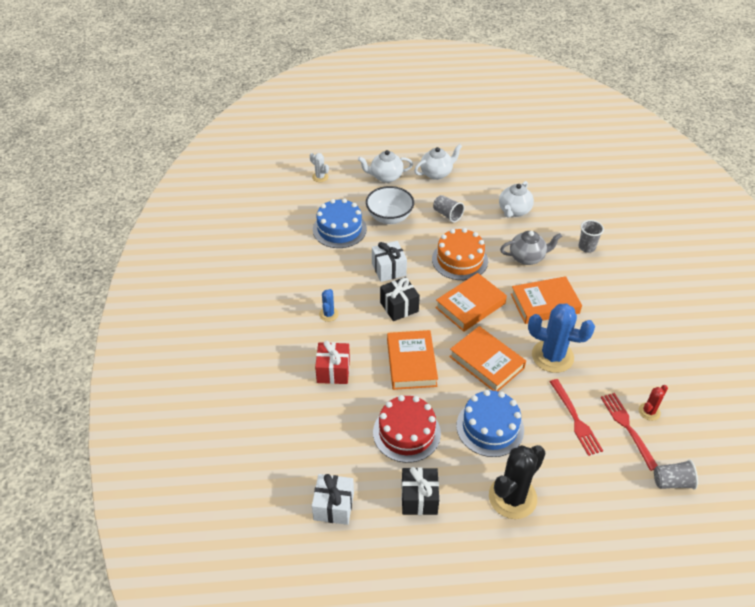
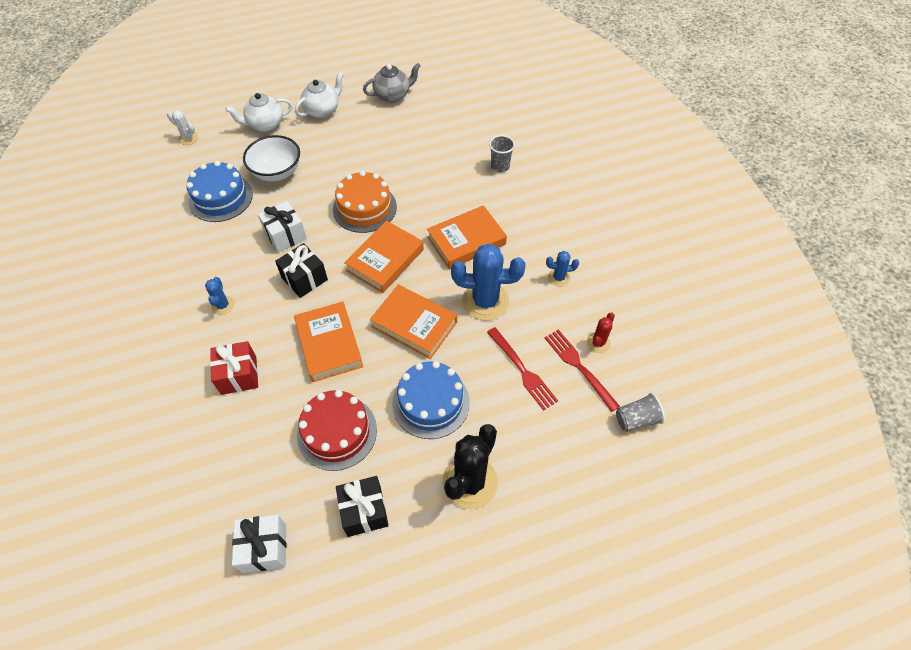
camera: 15 degrees left, 10 degrees up
grey cup [433,195,465,223] -> none
white teapot [499,181,534,217] -> none
grey teapot [500,231,562,265] -> grey teapot moved to [363,63,421,103]
none -> blue cactus [546,251,579,287]

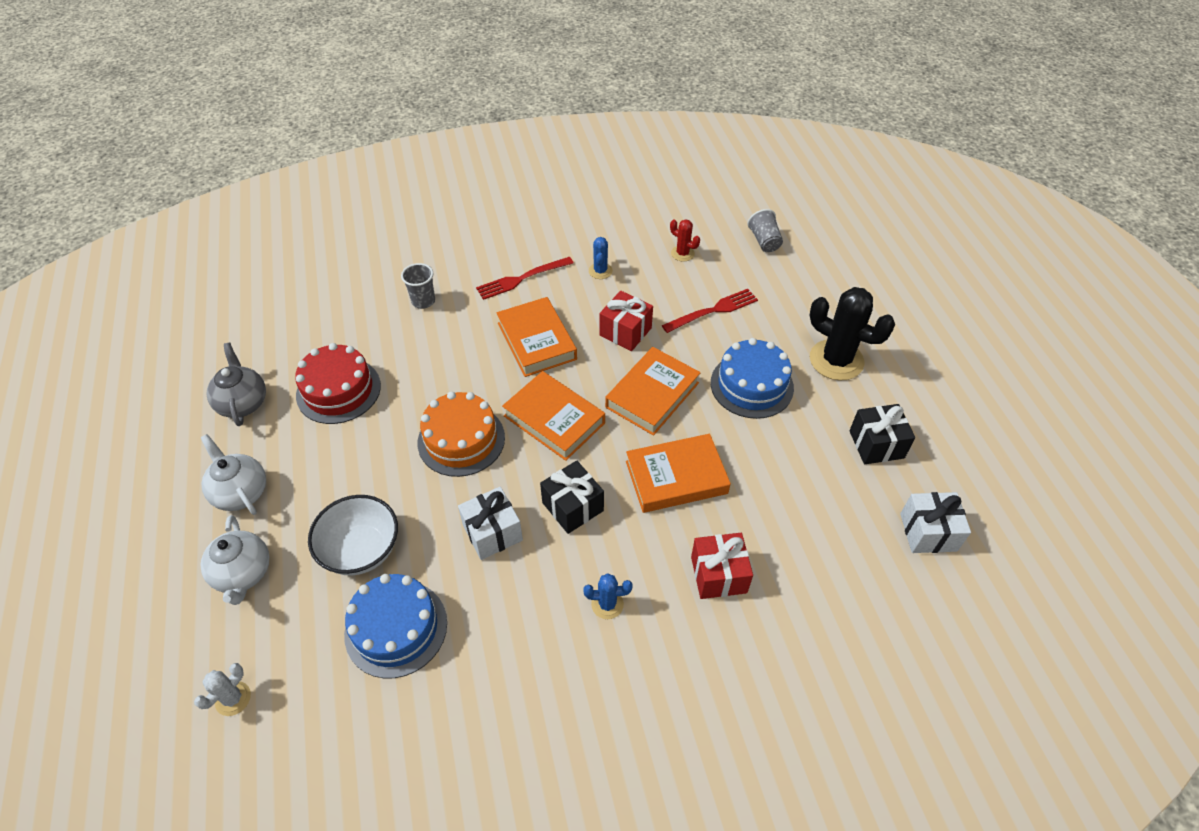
camera: 85 degrees left, 5 degrees down
red cake [297,390,377,471] -> red cake moved to [295,343,381,424]
blue cactus [451,244,525,321] -> red gift [600,291,653,351]
red fork [545,329,620,412] -> red fork moved to [476,257,573,300]

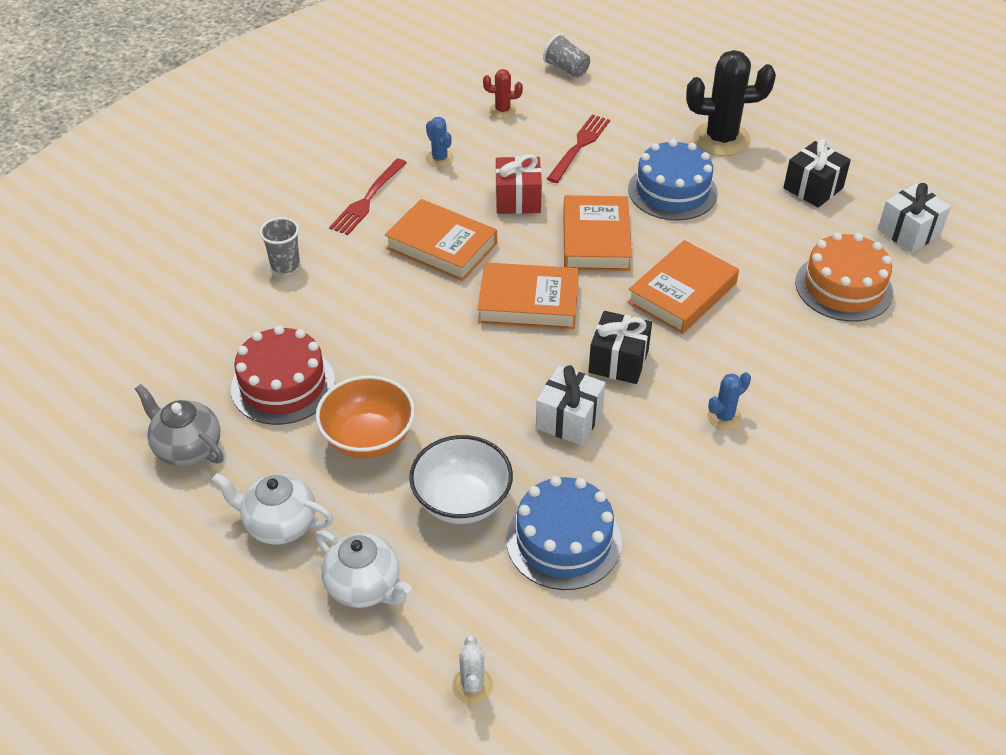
camera: 35 degrees left, 5 degrees down
orange cake [418,391,505,477] -> orange cake moved to [795,232,893,322]
red gift [691,533,753,599] -> none
none -> orange bowl [316,375,415,458]

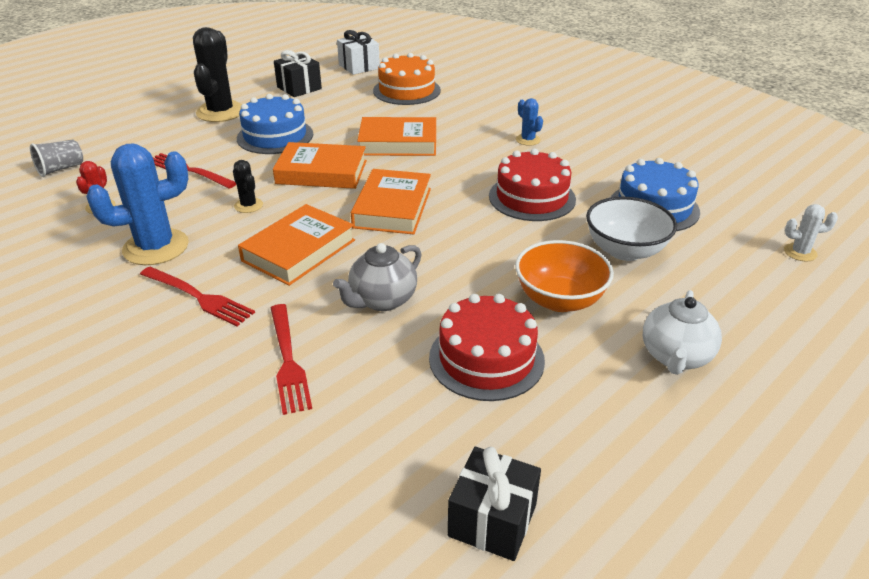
camera: 85 degrees left, 10 degrees down
grey teapot [135,384,224,467] -> grey teapot moved to [333,243,422,311]
grey cup [259,217,300,273] -> red fork [271,304,312,415]
white teapot [315,530,412,608] -> none
blue cactus [426,117,454,167] -> blue cactus [86,144,189,265], size x2.06
red gift [496,154,542,214] -> black cactus [233,160,263,213]
white gift [536,365,606,446] -> red cake [489,149,576,221]
black gift [589,311,652,384] -> black gift moved to [448,447,541,561]
orange book [627,240,739,334] -> orange book turned 45 degrees counterclockwise [357,117,436,156]

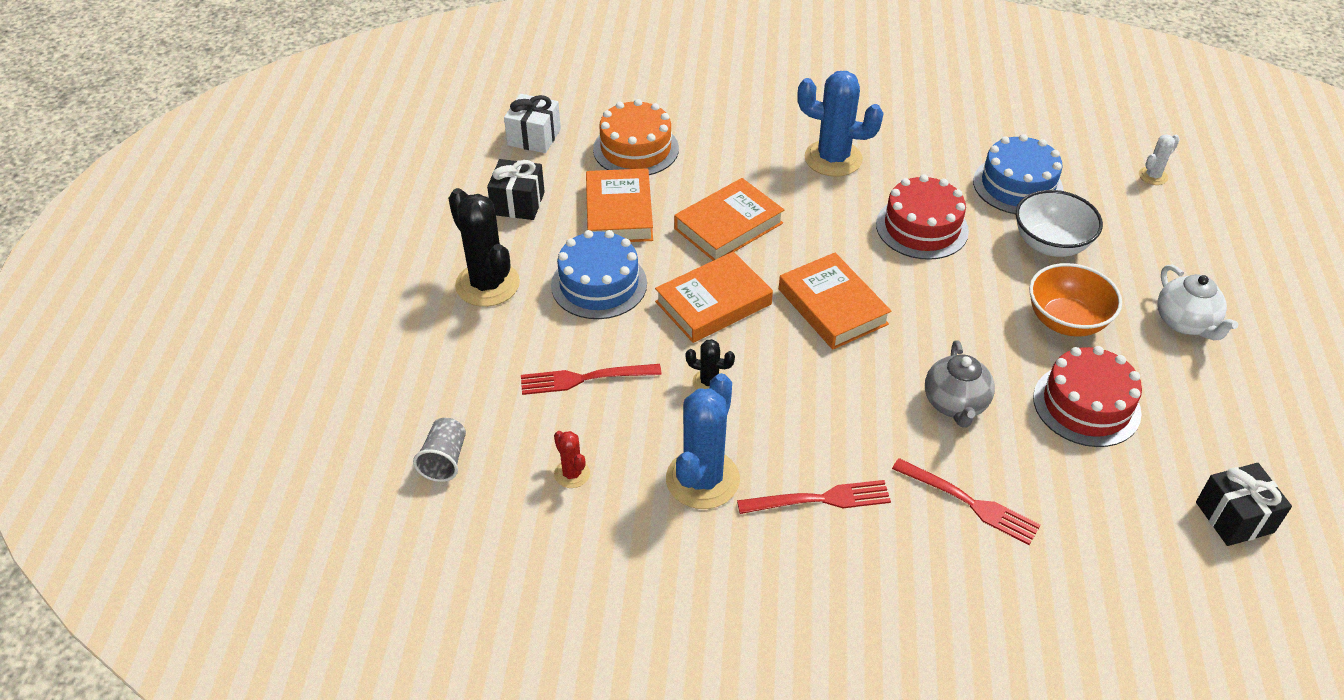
camera: 40 degrees left, 10 degrees up
orange book [238,204,355,286] -> orange book moved to [586,168,653,242]
blue cactus [516,98,543,146] -> blue cactus [797,71,883,177], size x2.06

